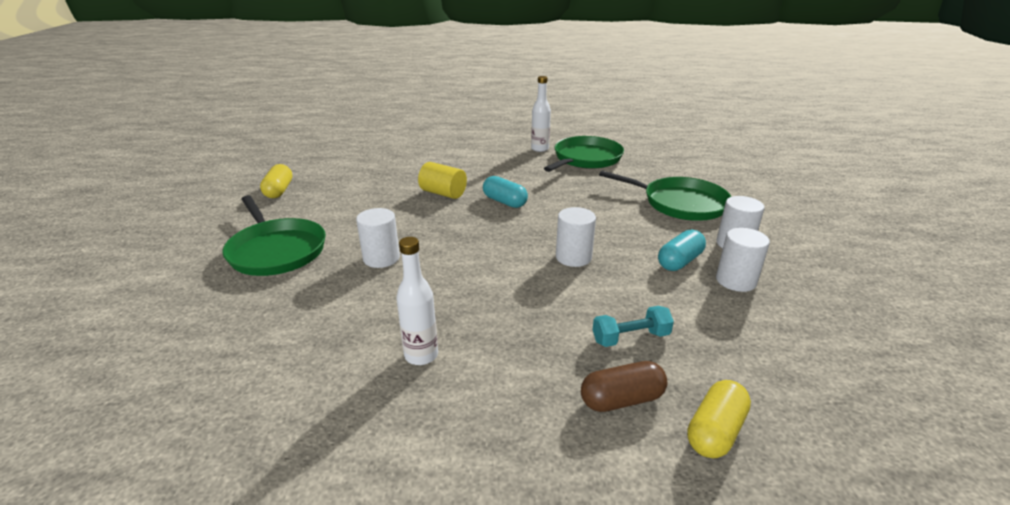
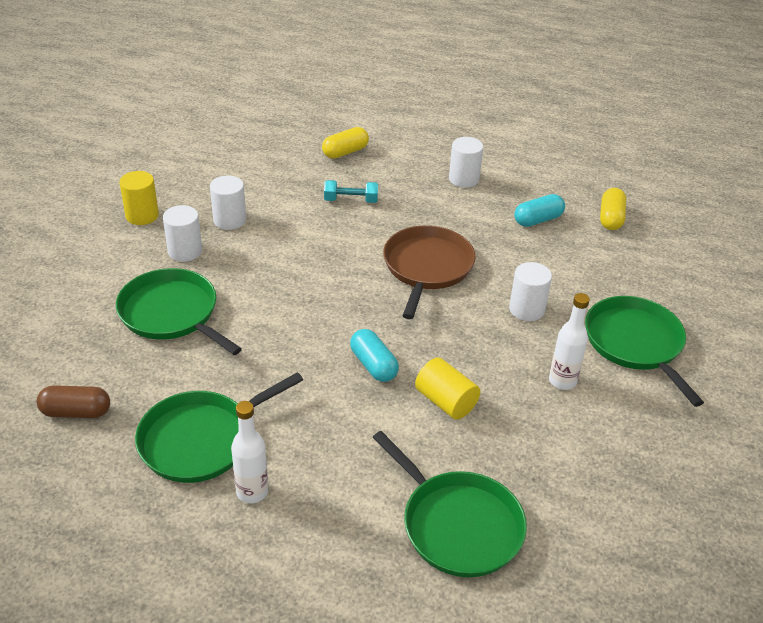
camera: 165 degrees left, 10 degrees up
yellow capsule [260,164,292,198] -> yellow capsule moved to [600,188,626,230]
white bottle [396,237,438,365] -> white bottle moved to [549,293,590,390]
white cylinder [556,207,596,267] -> white cylinder moved to [449,137,483,188]
brown capsule [581,361,668,412] -> brown capsule moved to [37,385,110,418]
turquoise capsule [658,230,706,271] -> turquoise capsule moved to [514,194,565,227]
none -> yellow cylinder [119,171,159,225]
none -> green pan [372,431,527,577]
none -> brown pan [383,225,476,319]

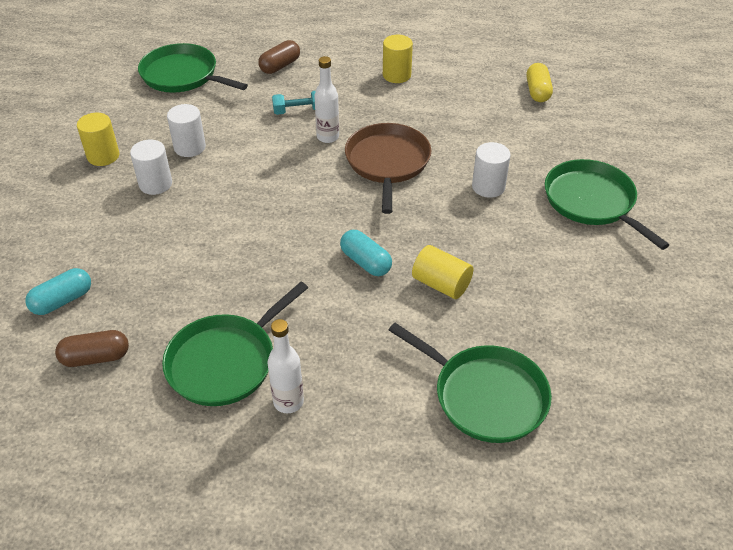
camera: 10 degrees left, 5 degrees up
green pan [116,268,242,355] -> green pan moved to [138,43,248,93]
yellow capsule [322,127,369,159] -> brown capsule [258,40,300,74]
white cylinder [449,137,483,188] -> yellow cylinder [383,35,413,83]
turquoise capsule [514,194,565,227] -> turquoise capsule moved to [25,268,91,315]
white bottle [549,293,590,390] -> white bottle moved to [314,56,339,143]

